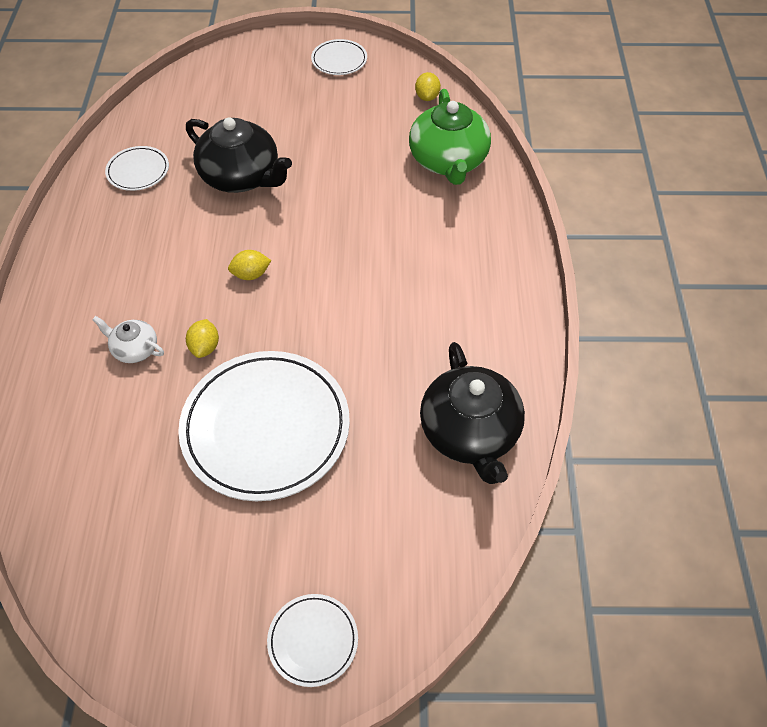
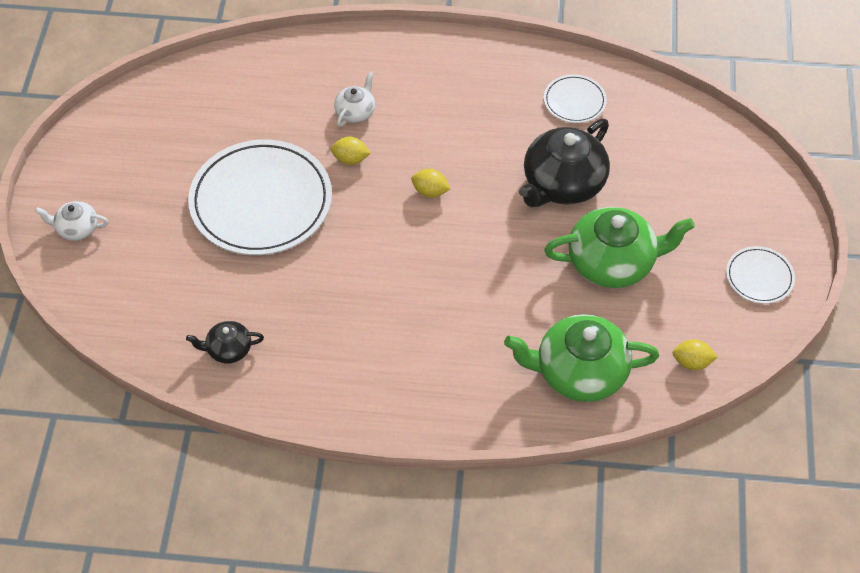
camera: 95 degrees right, 0 degrees up
yellow lemon [228,250,271,280] -> yellow lemon turned 60 degrees counterclockwise [411,169,450,198]
white plate [267,594,358,687] -> white teapot [35,201,109,241]
black teapot [420,342,525,484] -> black teapot [186,321,264,363], size x0.50
none -> green teapot [544,207,695,288]

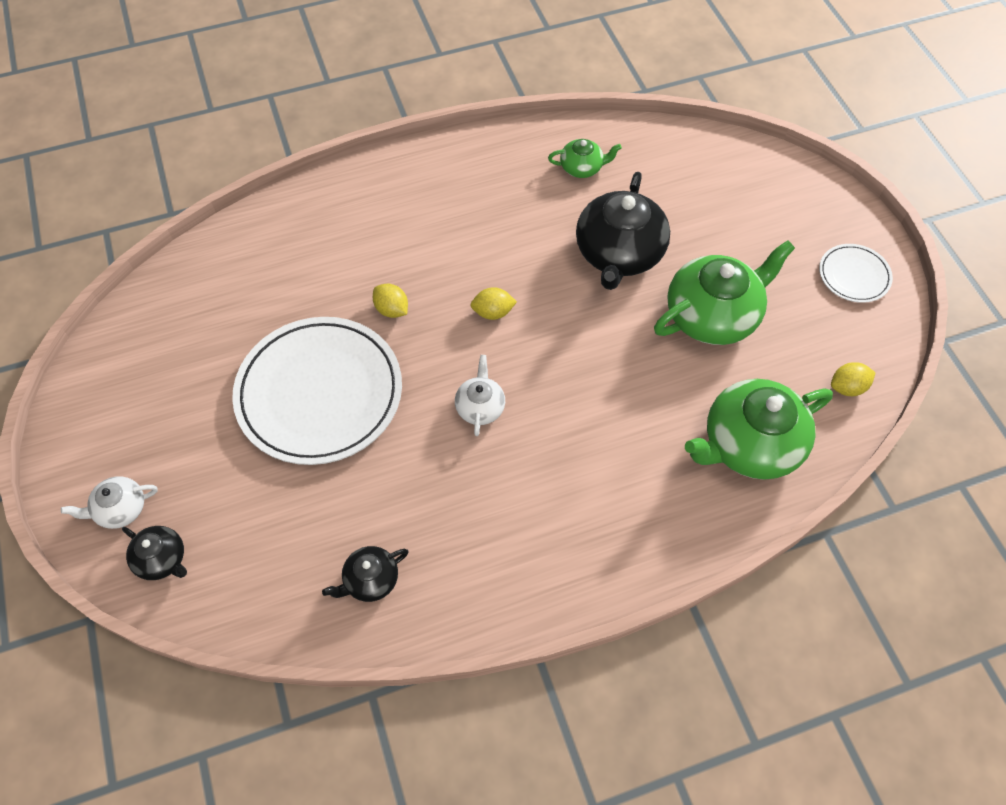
camera: 25 degrees left, 5 degrees up
yellow lemon [330,137,371,165] -> yellow lemon turned 60 degrees clockwise [373,284,408,318]
white teapot [334,71,375,127] -> white teapot moved to [455,355,505,436]
white plate [544,74,607,123] -> green teapot [548,139,622,178]
none -> black teapot [122,526,187,580]

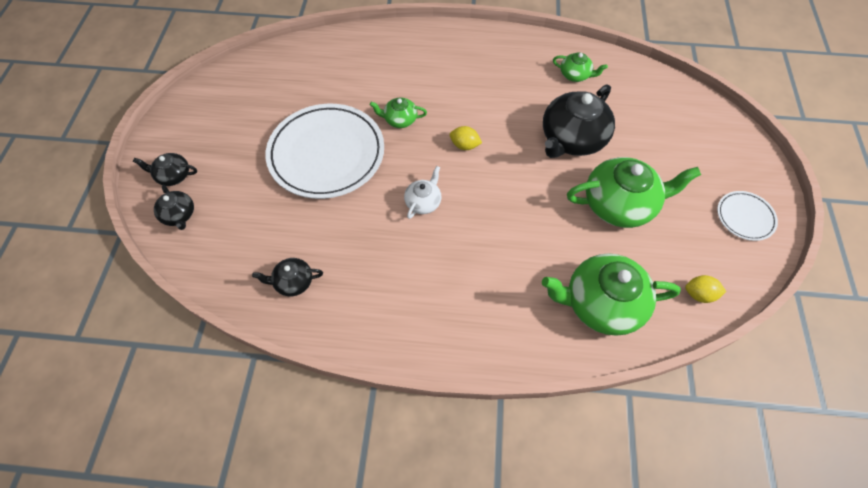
camera: 25 degrees right, 0 degrees up
white teapot [61,476,158,529] -> black teapot [133,153,197,186]
yellow lemon [373,284,408,318] -> green teapot [370,98,427,128]

